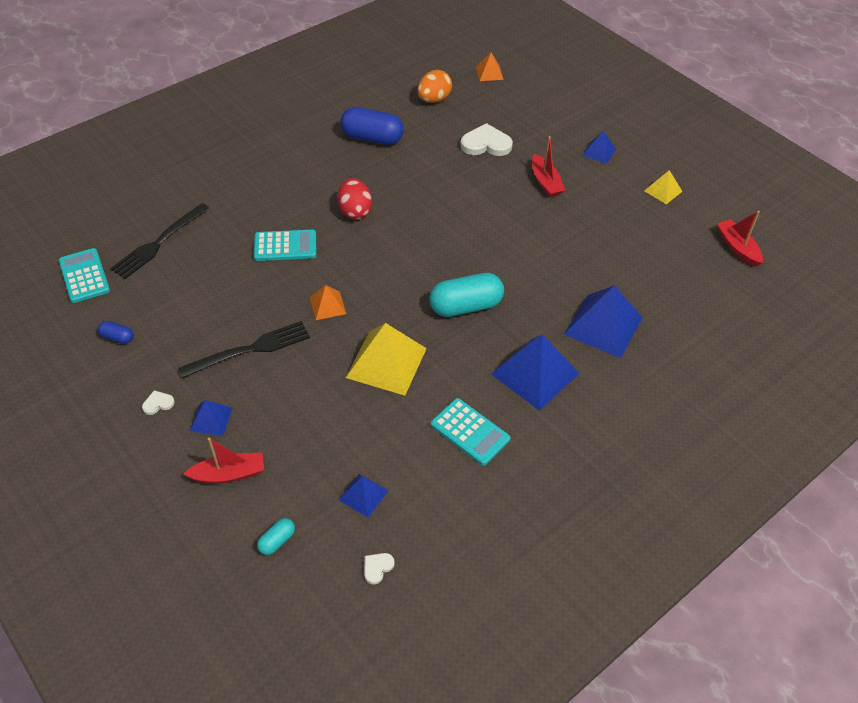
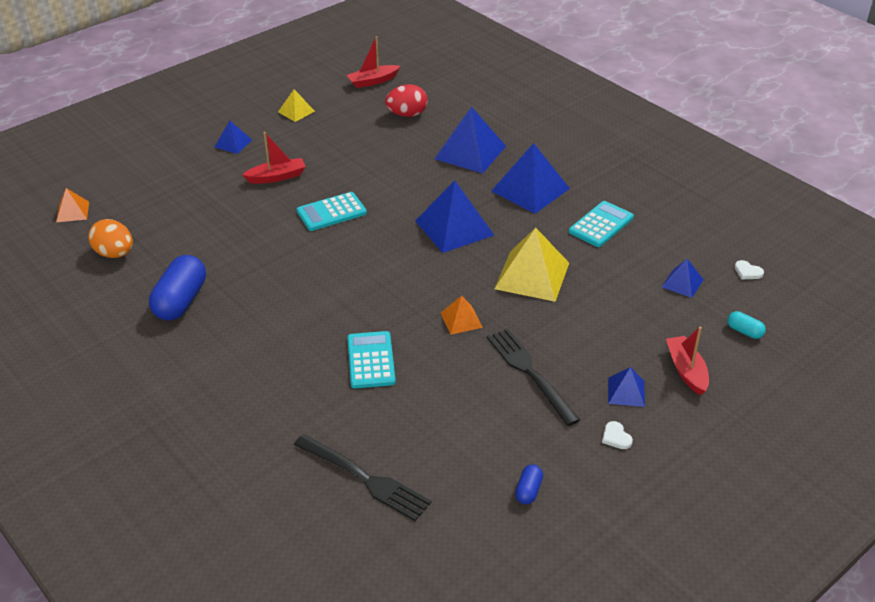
camera: 90 degrees left, 10 degrees down
turquoise calculator [59,248,110,303] -> turquoise calculator moved to [296,192,367,231]
red egg [338,178,372,220] -> red egg moved to [385,84,428,117]
turquoise capsule [429,273,504,317] -> blue pyramid [415,181,494,253]
white heart [460,123,513,156] -> none

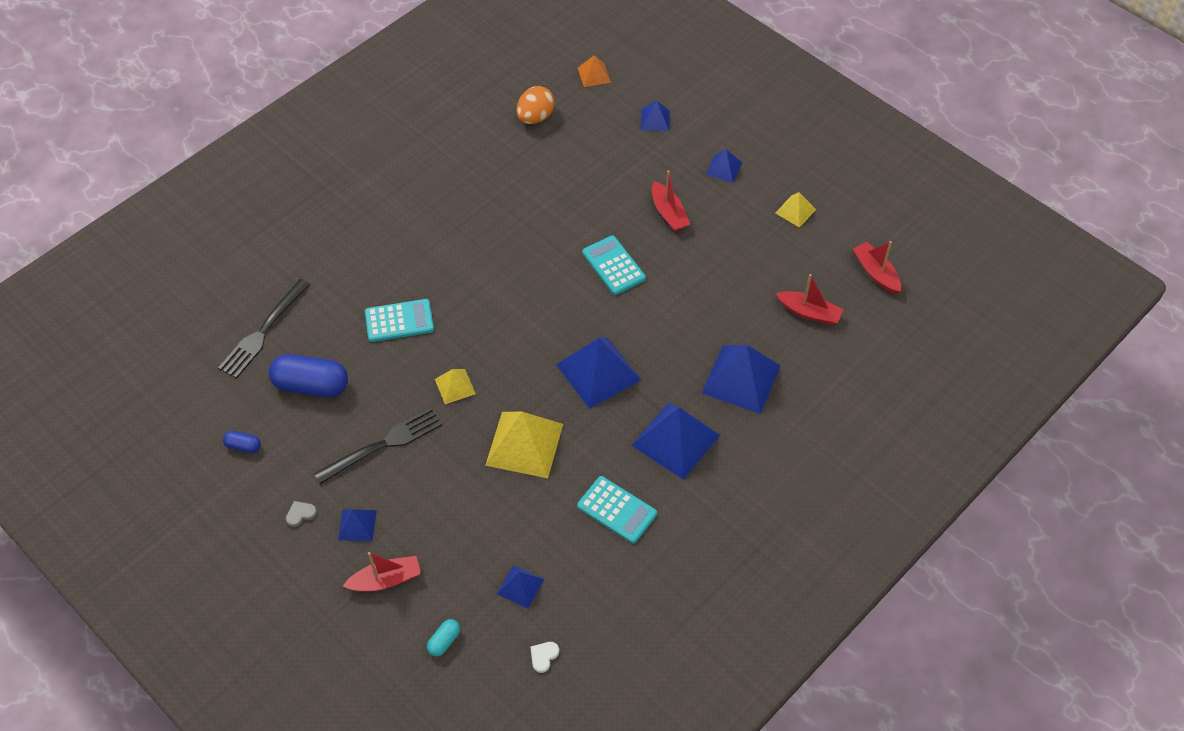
camera: 85 degrees right, 15 degrees up
blue capsule [149,255,206,320] -> blue capsule moved to [269,354,348,397]
red egg [385,84,428,117] -> red boat [776,274,844,325]
orange pyramid [441,295,483,335] -> yellow pyramid [435,369,476,404]
white heart [602,421,633,449] -> grey heart [286,501,317,527]
none -> blue pyramid [641,100,670,131]

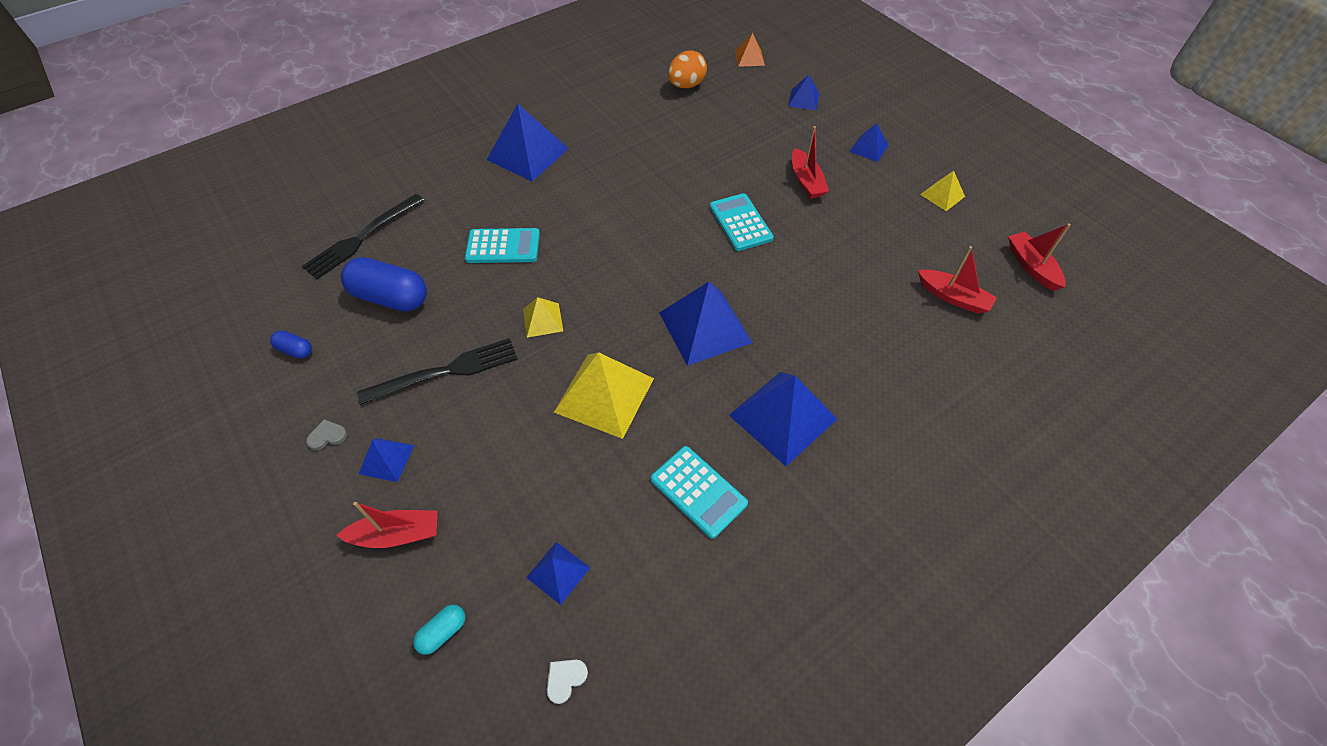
camera: 10 degrees right, 0 degrees up
blue pyramid [702,345,781,414] -> blue pyramid moved to [487,104,569,181]

